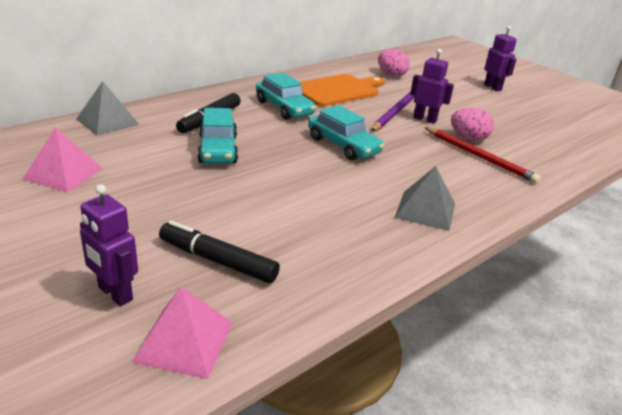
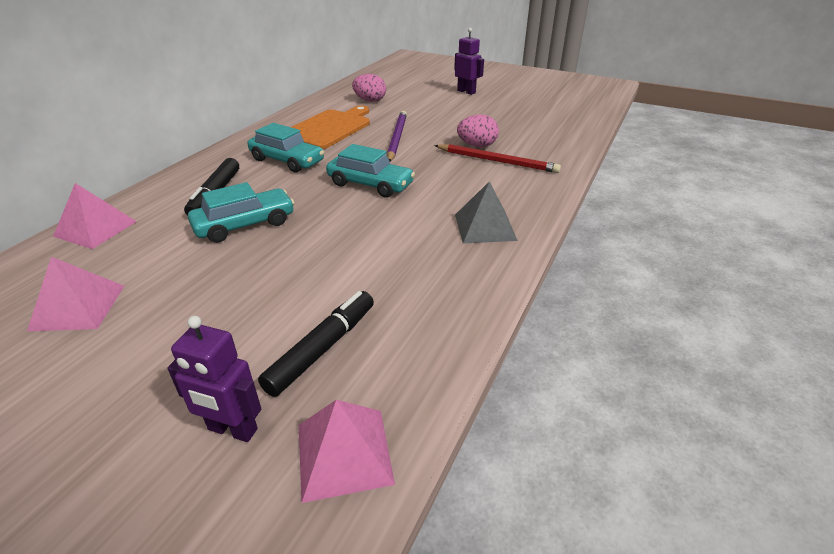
camera: 20 degrees left, 5 degrees up
grey pyramid [76,81,139,136] -> pink pyramid [53,183,137,249]
black marker [159,221,280,283] -> black marker turned 120 degrees clockwise [258,291,374,397]
turquoise car [197,108,238,163] -> turquoise car turned 90 degrees counterclockwise [188,182,294,243]
purple robot [410,49,454,124] -> none

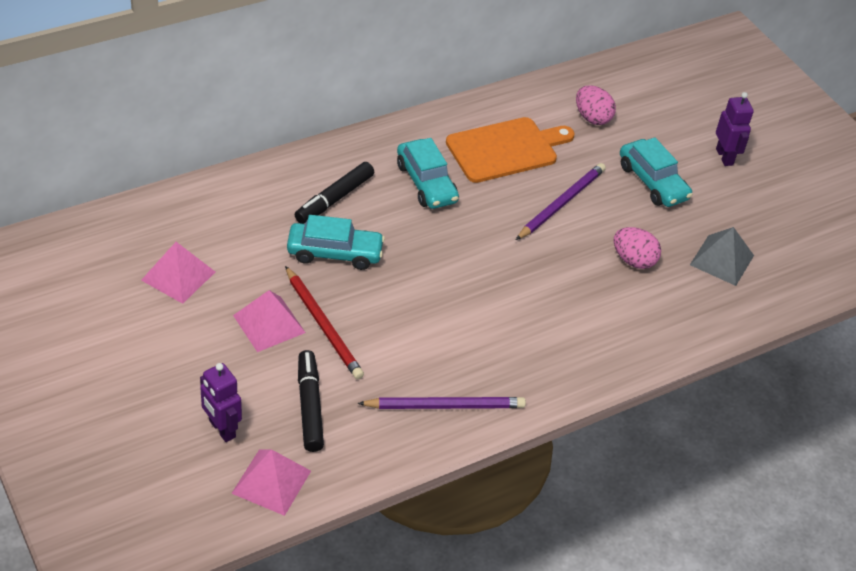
camera: 30 degrees right, 10 degrees up
pink pyramid [53,183,137,249] -> pink pyramid moved to [233,290,306,352]
black marker [258,291,374,397] -> black marker turned 75 degrees counterclockwise [298,350,324,452]
turquoise car [326,144,415,197] -> turquoise car moved to [620,137,693,207]
red pencil [434,144,561,173] -> red pencil moved to [285,266,364,379]
grey pyramid [455,181,518,244] -> grey pyramid moved to [690,227,754,286]
none -> purple pencil [358,397,526,409]

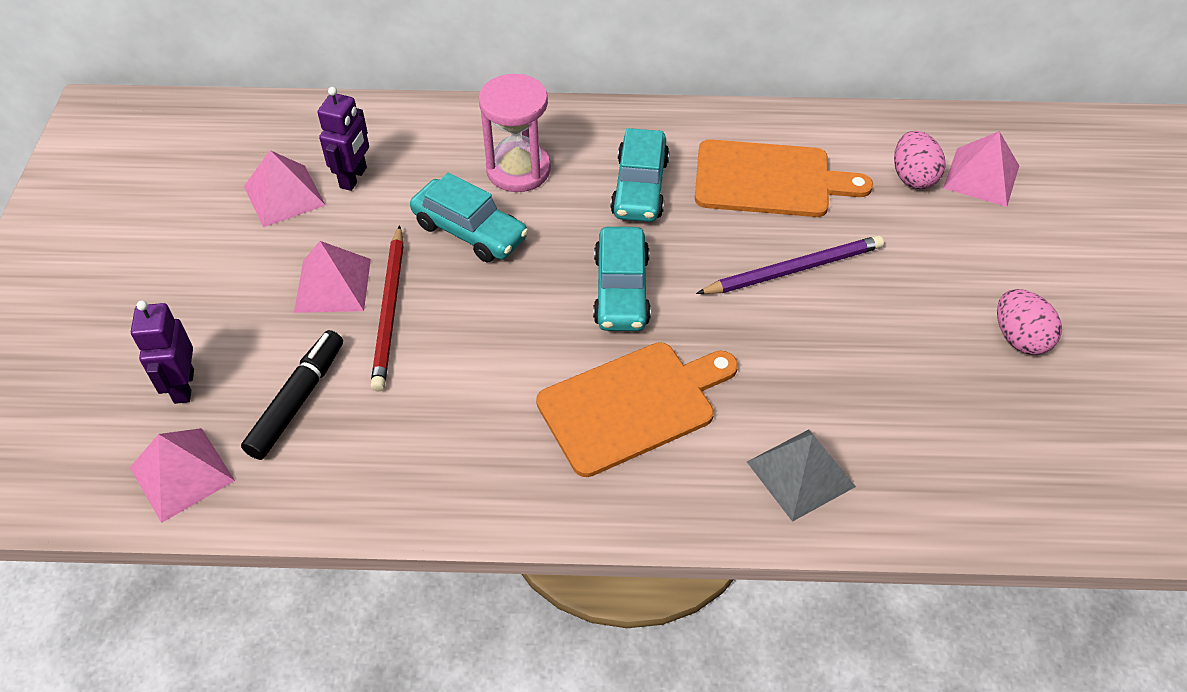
camera: 35 degrees right, 5 degrees up
black marker [294,162,374,224] -> pink hourglass [479,74,551,192]
purple pencil [358,397,526,409] -> none
pink egg [614,227,661,269] -> pink egg moved to [997,289,1062,355]
turquoise car [620,137,693,207] -> turquoise car moved to [593,227,651,331]
grey pyramid [690,227,754,286] -> grey pyramid moved to [747,429,856,522]
purple robot [716,92,754,166] -> purple robot moved to [318,87,369,191]
none -> orange cutting board [536,342,738,477]
none -> pink pyramid [943,131,1019,207]

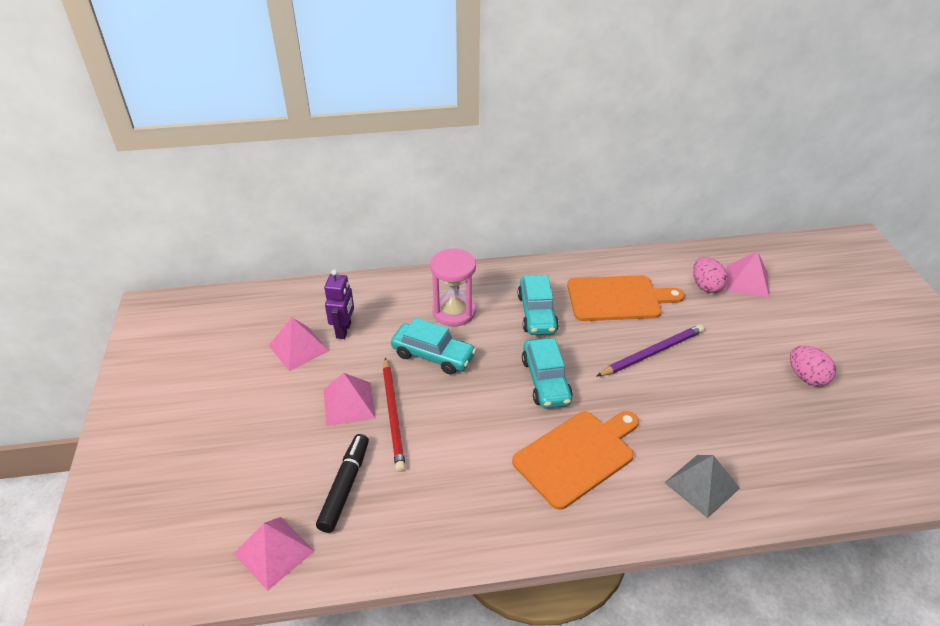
camera: 10 degrees left, 10 degrees down
purple robot [131,300,194,404] -> none

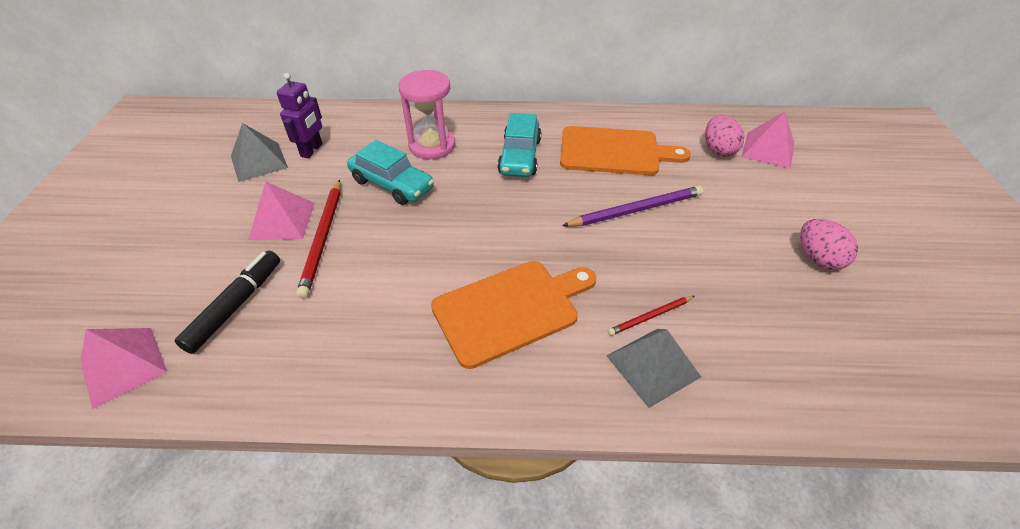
camera: 10 degrees right, 5 degrees up
pink pyramid [268,318,329,371] -> grey pyramid [231,123,288,182]
turquoise car [522,338,573,408] -> none
none -> red pencil [608,296,694,336]

